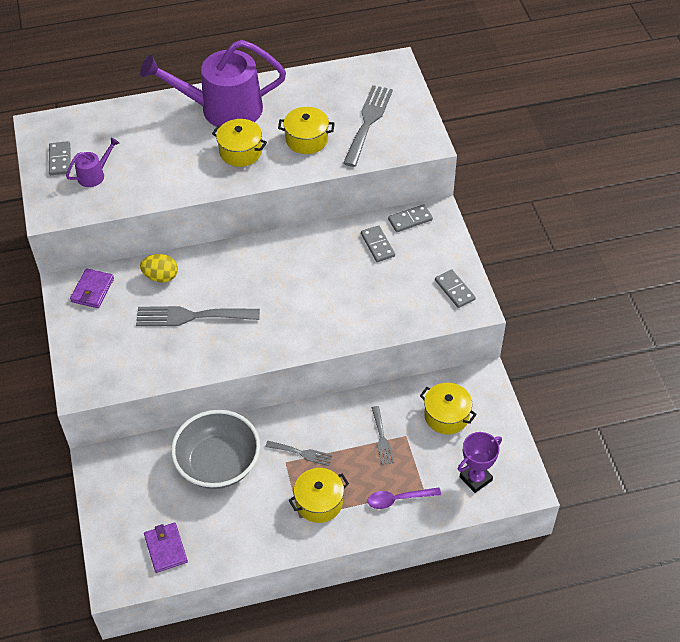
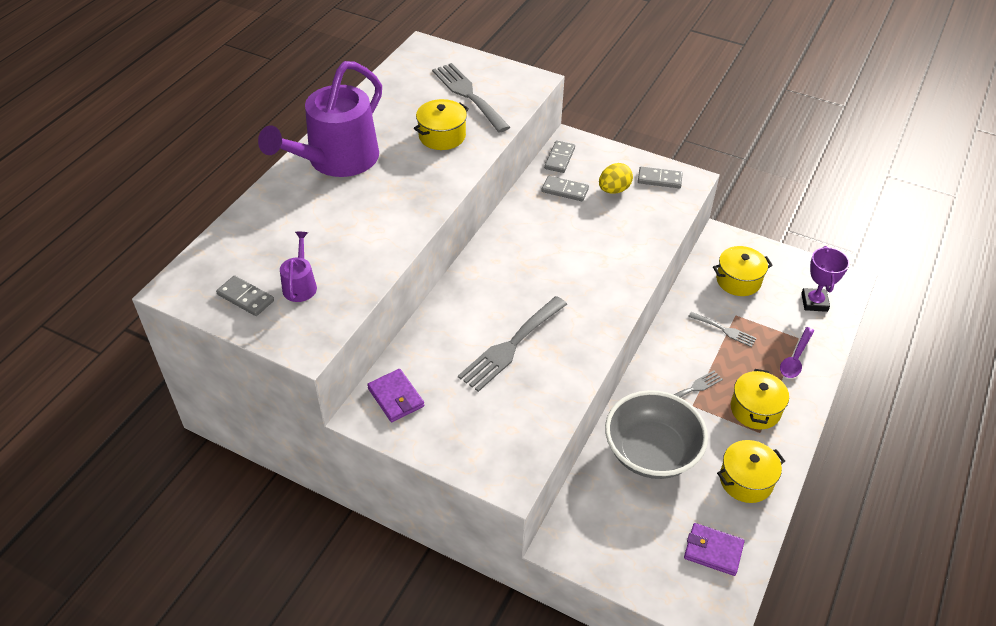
camera: 50 degrees left, 5 degrees down
yellow egg [140,254,178,282] -> yellow egg moved to [599,163,633,194]
yellow pot [212,119,267,167] -> yellow pot moved to [717,440,785,503]

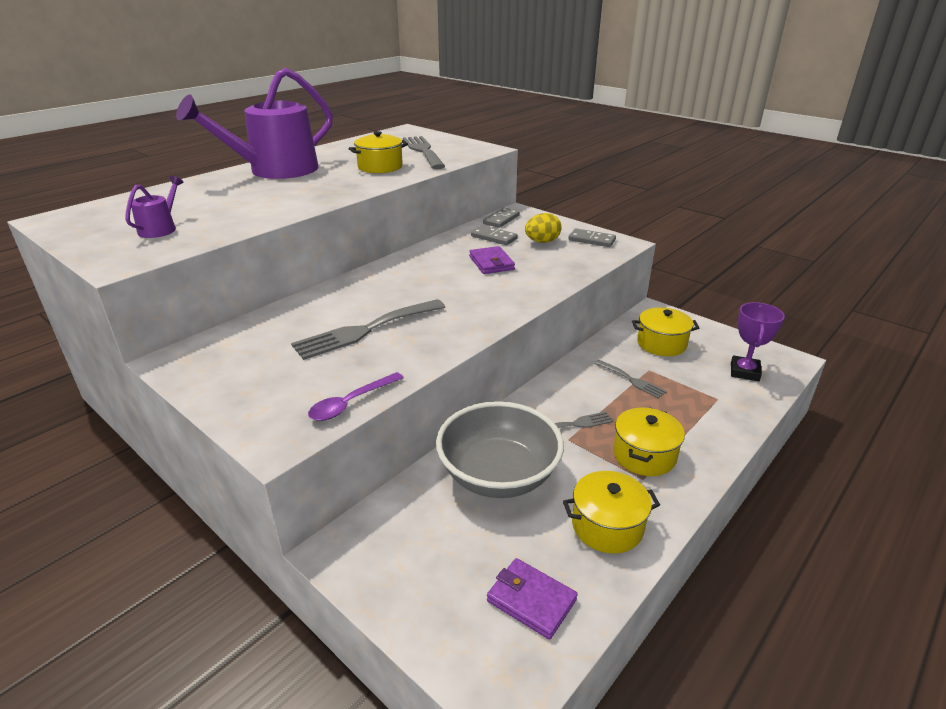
camera: 15 degrees right, 15 degrees down
grey domino [216,276,274,316] -> none
purple wallet [367,369,424,422] -> purple wallet moved to [469,246,515,274]
purple spoon [780,327,814,378] -> purple spoon moved to [308,372,404,421]

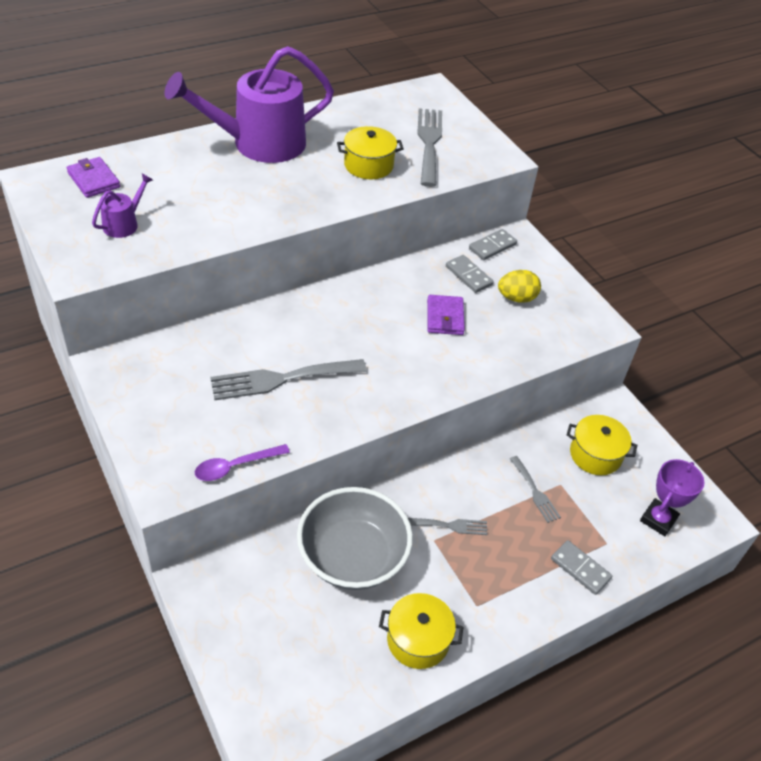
camera: 15 degrees right, 15 degrees up
purple wallet [487,558,578,640] -> purple wallet moved to [66,157,120,198]
grey domino [568,228,616,247] -> grey domino moved to [551,540,612,595]
yellow pot [613,408,685,476] -> none

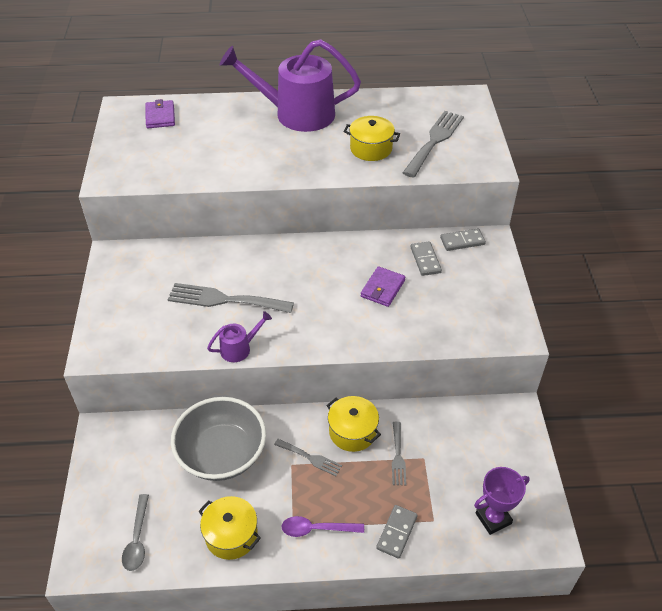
camera: 30 degrees right, 0 degrees up
purple watering can [92,174,153,238] -> purple watering can moved to [207,311,272,362]
purple spoon [195,444,290,481] -> purple spoon moved to [281,516,364,537]
yellow egg [498,270,541,303] -> none
grey domino [551,540,612,595] -> grey domino turned 45 degrees clockwise [376,505,418,559]
yellow pot [567,415,637,475] -> yellow pot moved to [326,396,381,452]
none -> grey spoon [122,494,149,571]

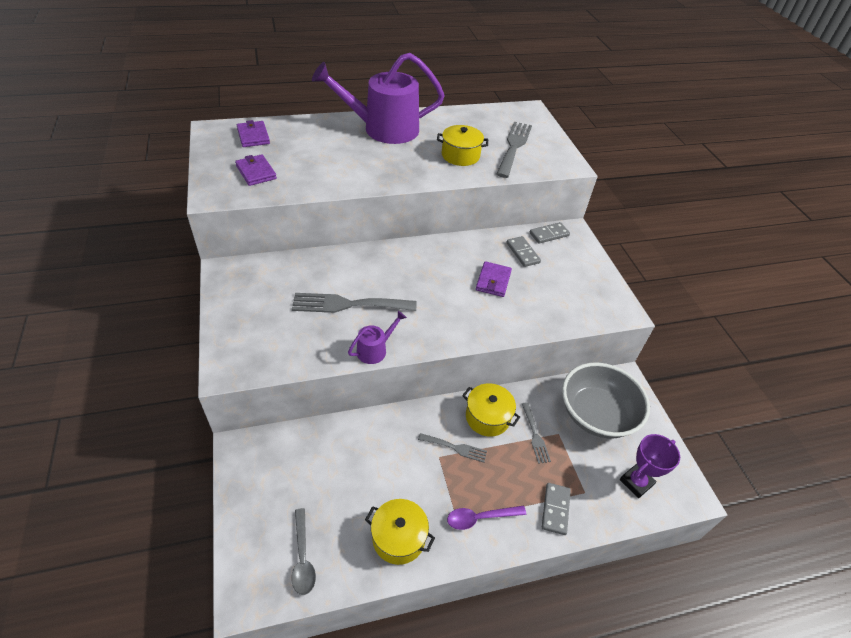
camera: 15 degrees left, 0 degrees up
grey bowl [171,397,266,481] -> grey bowl moved to [562,362,650,439]
none -> purple wallet [235,154,277,186]

